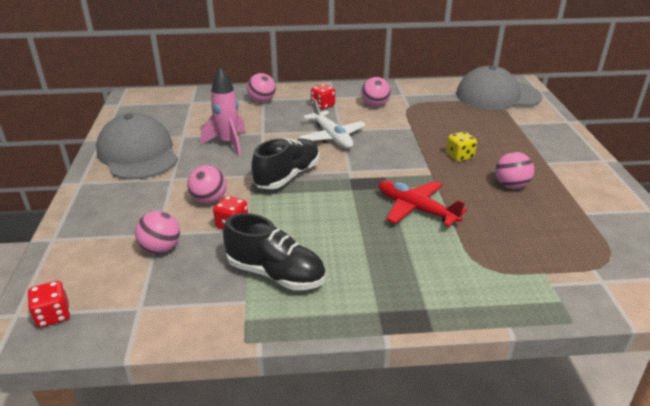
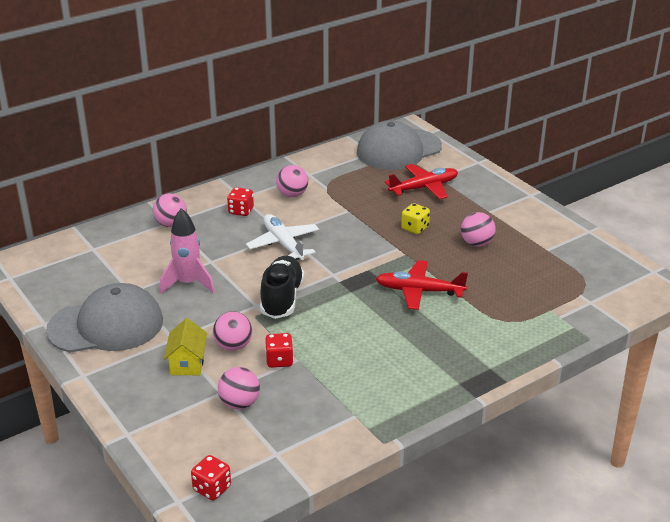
camera: 30 degrees left, 0 degrees up
grey cap [96,113,178,180] -> grey cap turned 135 degrees clockwise [46,283,163,353]
black shoe [223,213,326,290] -> none
white plane [299,99,366,149] -> white plane turned 150 degrees counterclockwise [246,214,319,260]
none -> yellow house [164,318,207,375]
none -> red plane [385,164,458,199]

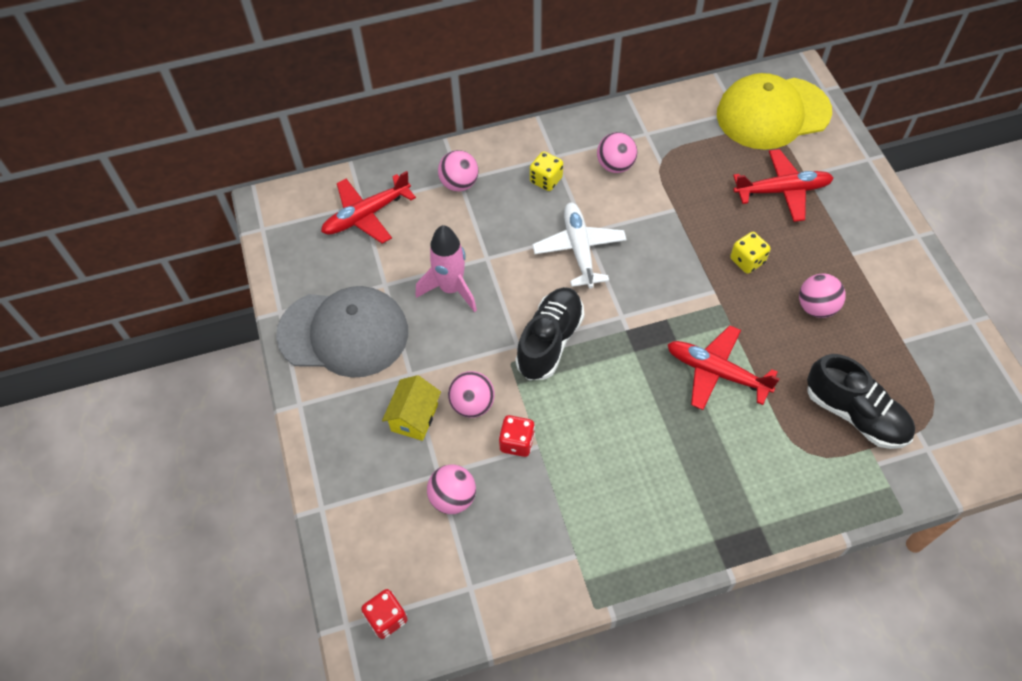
camera: 20 degrees right, 25 degrees up
red dice [227,187,254,216] -> yellow dice [530,151,563,191]
grey cap [357,120,442,170] -> yellow cap [717,73,832,150]
none -> red plane [321,171,416,244]
none -> black shoe [807,354,915,449]

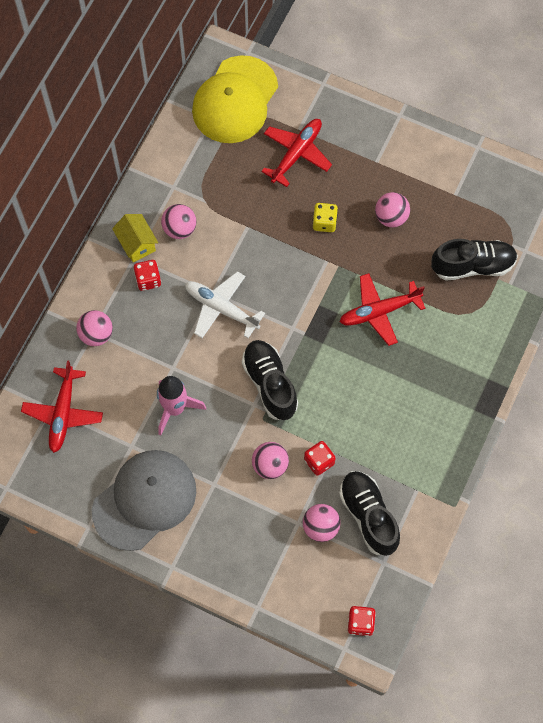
camera: 50 degrees left, 10 degrees up
yellow house [382,375,441,441] -> yellow house moved to [112,214,158,262]
yellow dice [530,151,563,191] -> red dice [133,260,161,291]
none -> black shoe [339,471,400,556]

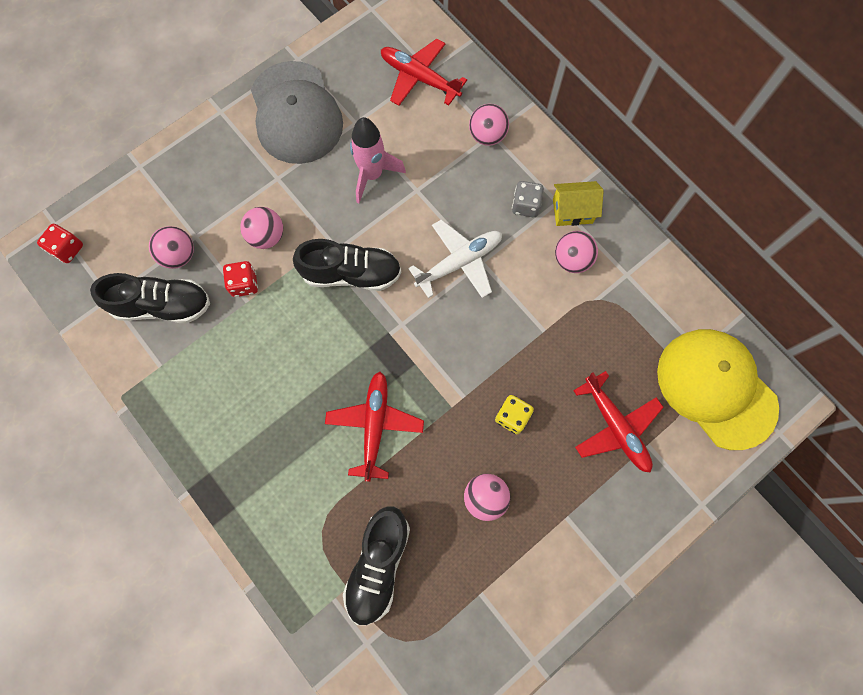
camera: 115 degrees right, 5 degrees up
red dice [133,260,161,291] -> grey dice [512,181,544,217]

